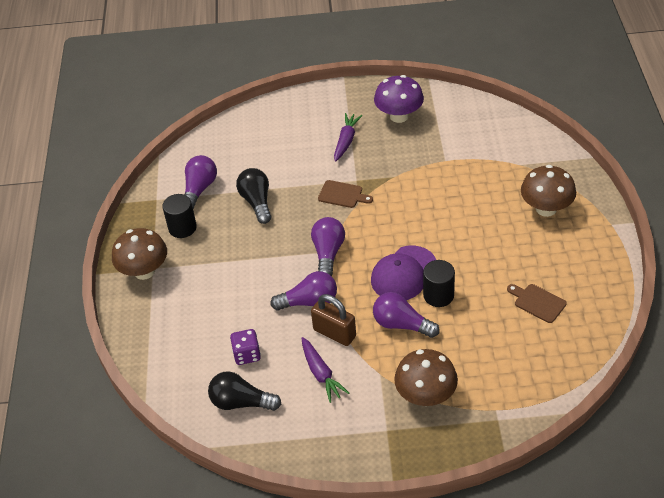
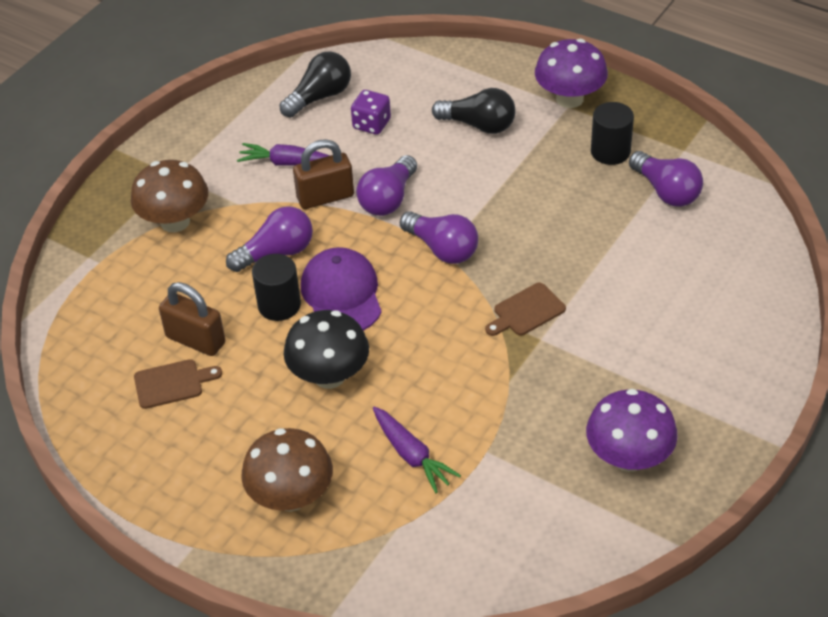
camera: 125 degrees right, 0 degrees up
brown mushroom [112,228,167,280] -> purple mushroom [535,39,608,108]
black light bulb [236,168,271,224] -> black light bulb moved to [432,88,516,134]
purple carrot [334,113,362,162] -> purple carrot moved to [373,407,461,493]
none -> brown padlock [159,282,225,356]
none -> black mushroom [284,310,369,389]

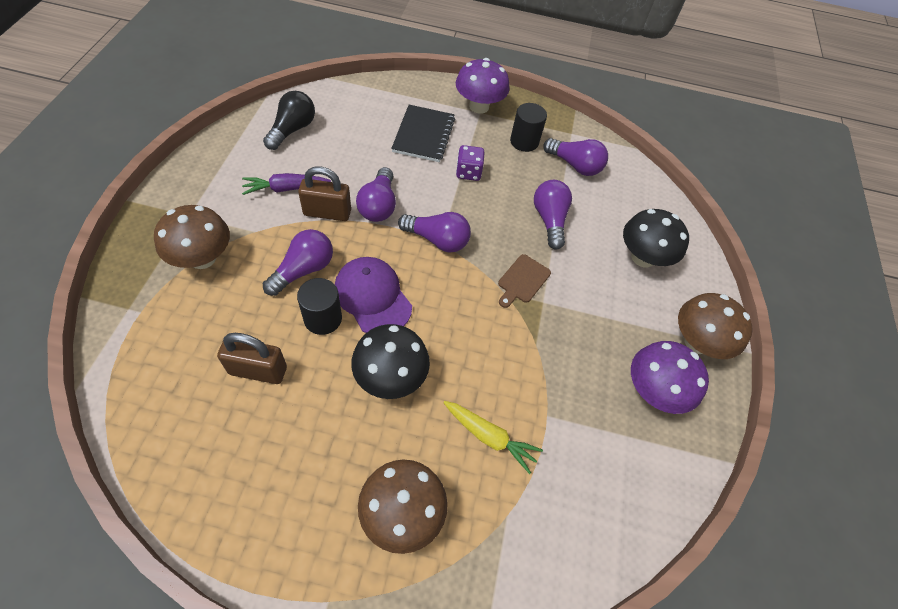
camera: 30 degrees left, 10 degrees up
brown cutting board [134,359,222,409] -> none
brown padlock [293,139,354,209] -> brown padlock turned 45 degrees clockwise [298,166,351,221]
purple dice [351,90,391,135] -> purple dice moved to [456,145,485,181]
purple carrot [373,407,461,493] -> yellow carrot [443,401,543,474]
black light bulb [432,88,516,134] -> black notebook [391,105,455,162]
none -> purple light bulb [534,180,572,249]
none -> black mushroom [623,209,689,267]
none -> brown mushroom [678,293,753,359]

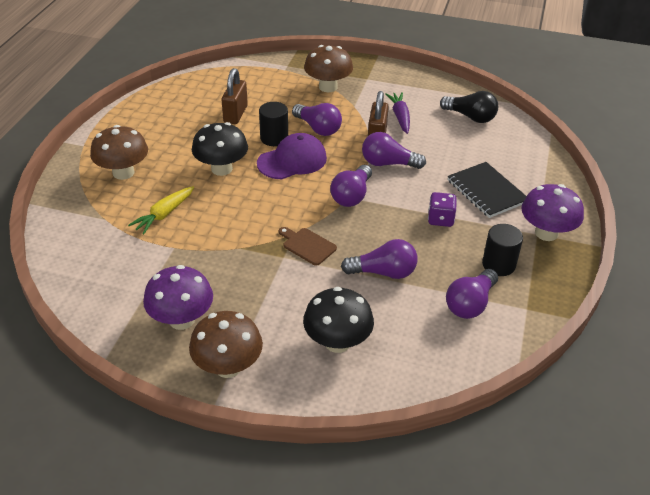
camera: 100 degrees right, 15 degrees down
black notebook [391,105,455,162] -> black notebook turned 45 degrees clockwise [447,162,527,218]

